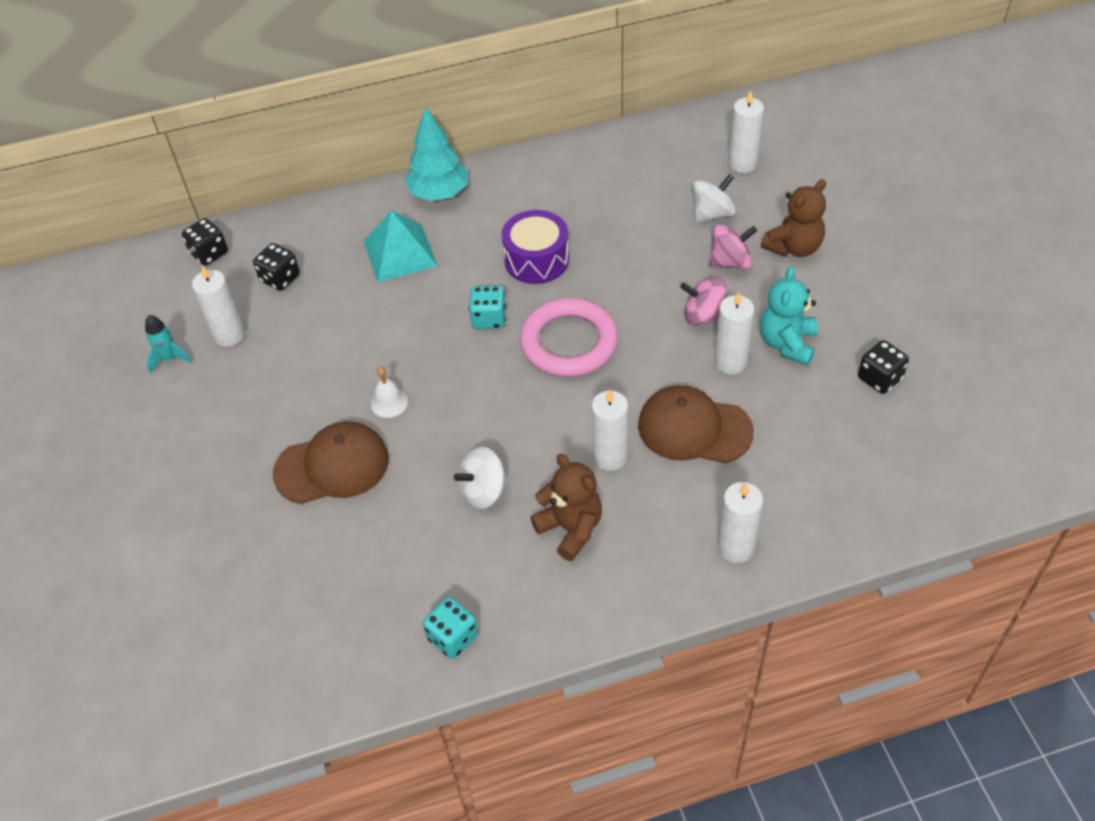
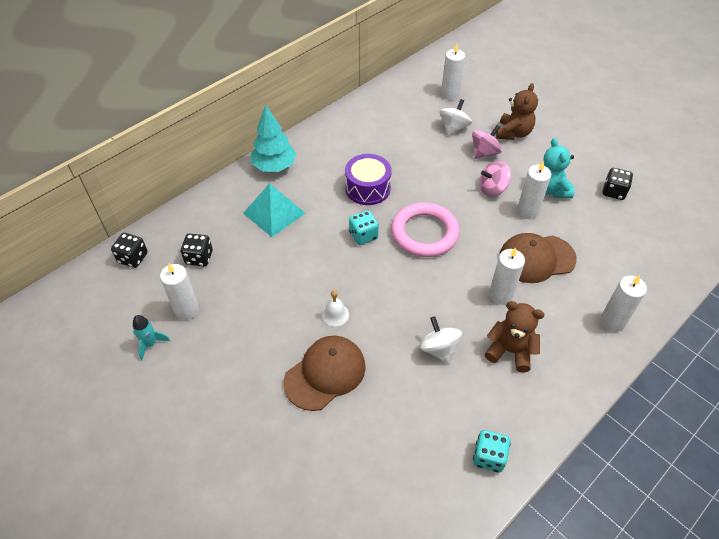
camera: 30 degrees left, 0 degrees up
white spinning top [454,447,507,509] -> white spinning top turned 120 degrees clockwise [419,316,462,364]

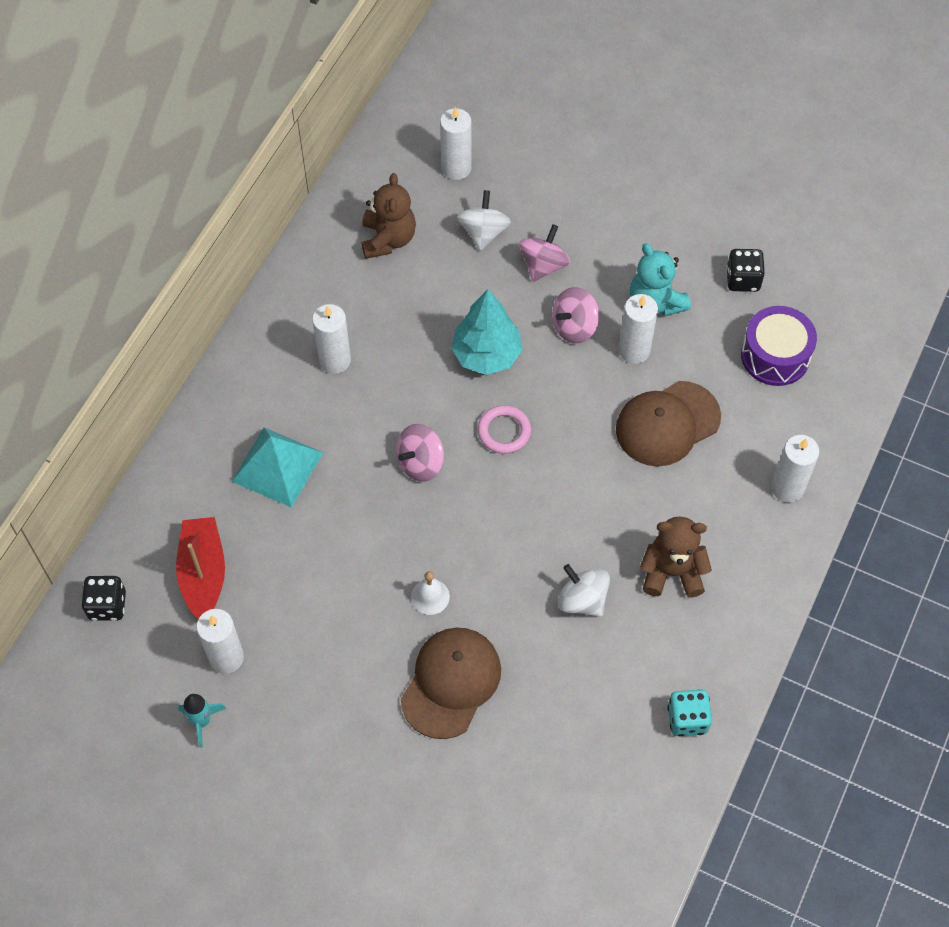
camera: 20 degrees left, 10 degrees up
black dice [181,234,213,266] -> red boat [176,517,225,619]
turquoise tree [251,105,296,172] -> turquoise tree moved to [451,289,523,375]
purple drum [345,154,392,205] -> purple drum moved to [741,306,817,386]
turquoise dice [349,210,379,245] -> pink spinning top [396,424,444,482]
pink ring [391,202,460,257] -> pink ring [478,405,531,454], size x0.54
white candle [489,247,525,305] -> white candle moved to [312,304,351,374]
brown teddy bear [496,83,538,140] -> brown teddy bear moved to [362,173,416,259]

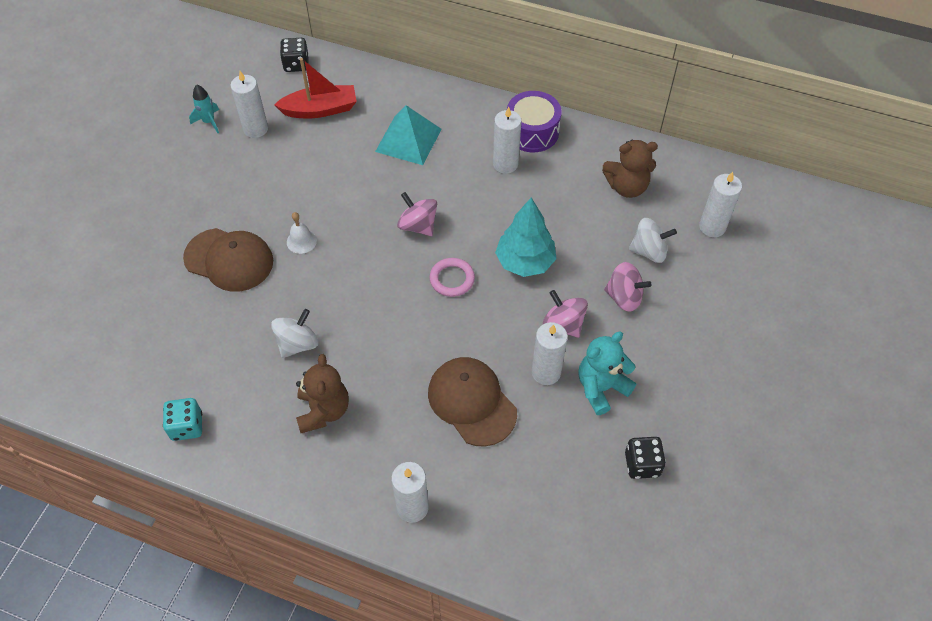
camera: 85 degrees right, 5 degrees down
purple drum [741,306,817,386] -> purple drum moved to [507,91,562,152]

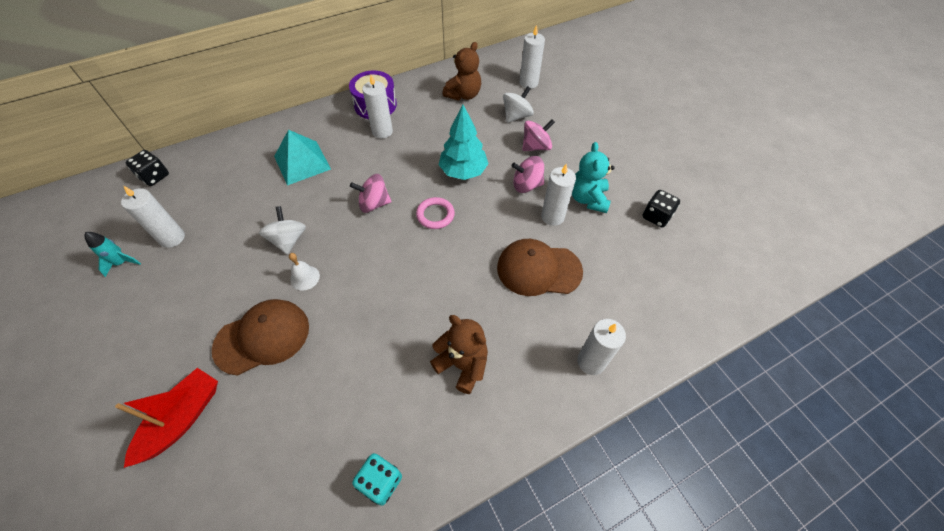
camera: 50 degrees left, 0 degrees up
white spinning top [271,309,319,358] -> white spinning top moved to [259,206,306,255]
red boat [274,58,357,118] -> red boat moved to [115,368,218,468]

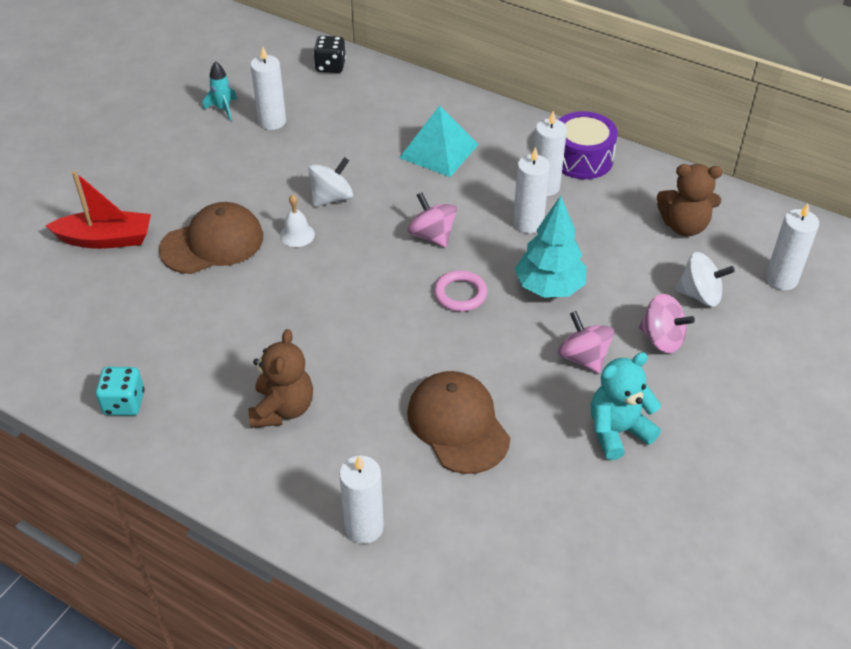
camera: 60 degrees right, 10 degrees down
brown cap [212,299,309,376] -> brown cap turned 60 degrees counterclockwise [159,202,263,274]
white candle [541,164,576,226] -> white candle moved to [513,147,550,233]
black dice [642,190,680,228] -> none

